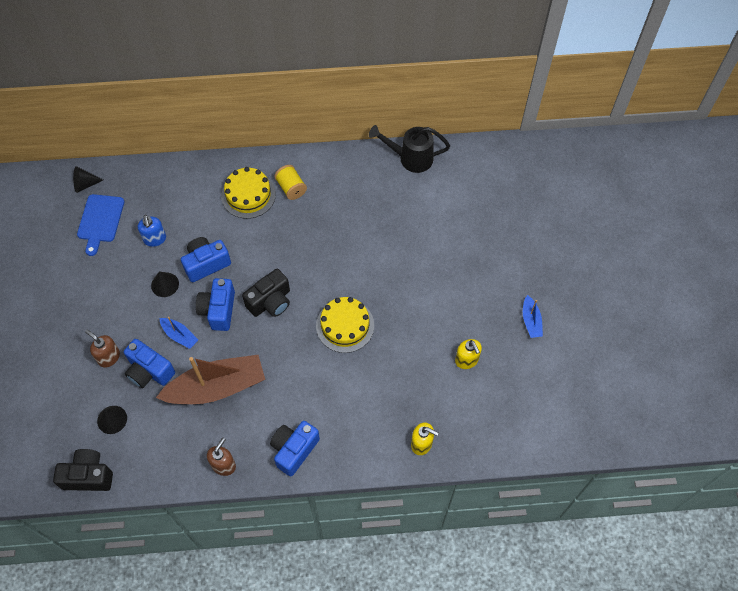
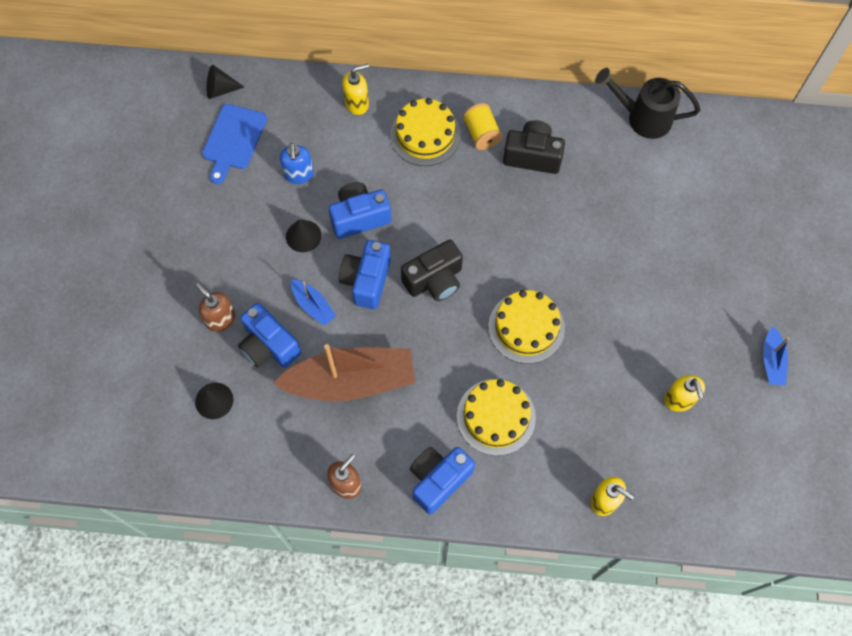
camera: 10 degrees right, 5 degrees up
black camera [53,449,113,491] -> black camera moved to [503,120,565,174]
none -> yellow soap dispenser [342,63,369,115]
none -> yellow cake [457,379,536,456]

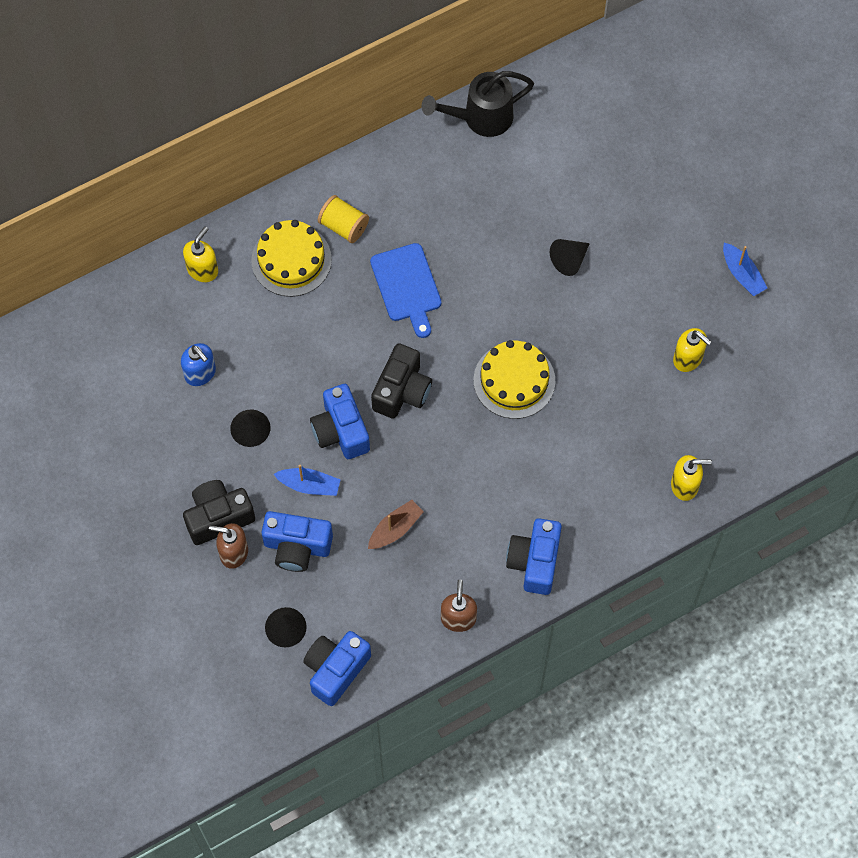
camera: 35 degrees left, 0 degrees up
blue cutting board [202,104,267,184] -> blue cutting board moved to [370,243,441,338]
black cone [207,64,244,99] -> black cone moved to [550,239,590,276]
brown boat [273,344,415,401] -> brown boat [368,500,424,549], size x0.45
blue camera [329,182,391,239] -> blue camera moved to [303,631,371,706]
yellow cake [457,379,536,456] -> none
black camera [503,120,565,174] -> black camera moved to [183,480,255,545]

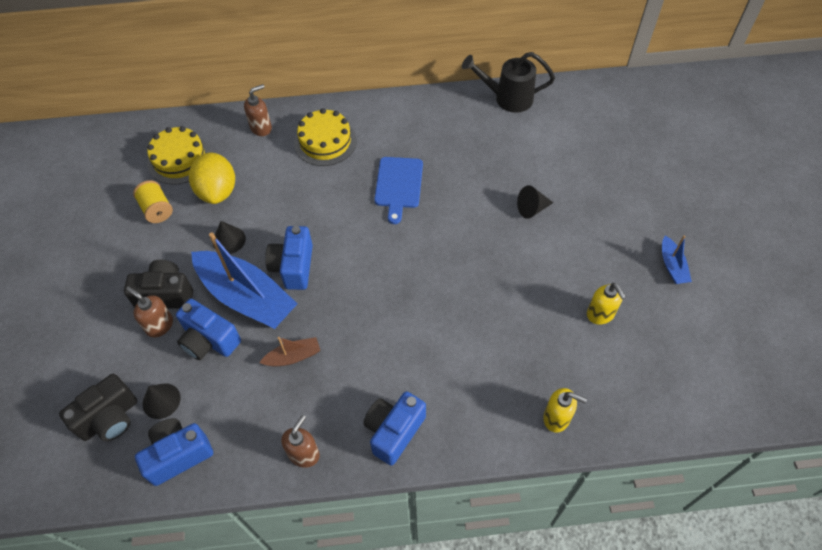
camera: 25 degrees right, 10 degrees down
blue soap dispenser [181,343,216,386] -> yellow lemon [189,152,235,204]
yellow soap dispenser [183,226,218,282] -> brown soap dispenser [244,84,272,136]
blue boat [274,465,341,496] -> blue boat [191,232,298,329], size x2.20
yellow spool [318,195,369,243] -> yellow spool moved to [133,180,173,223]
black camera [371,343,432,419] -> black camera moved to [59,374,137,441]
yellow cake [474,340,555,419] -> yellow cake moved to [147,126,211,185]

